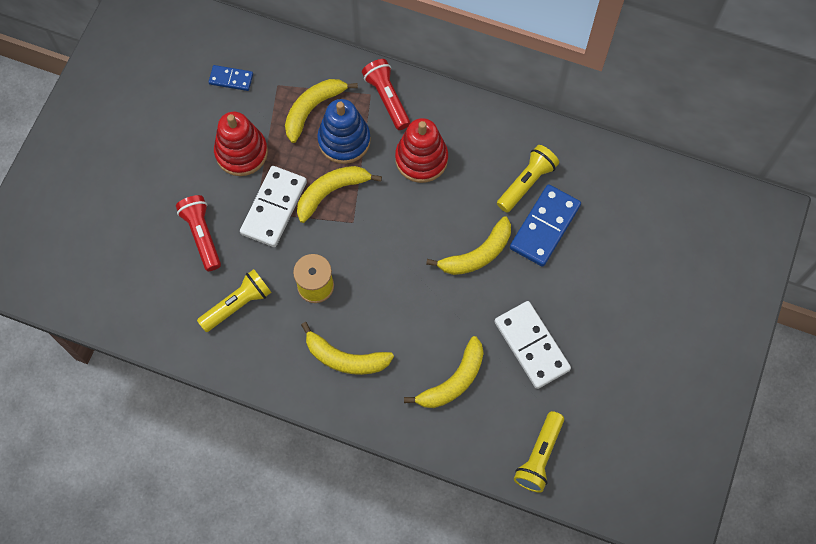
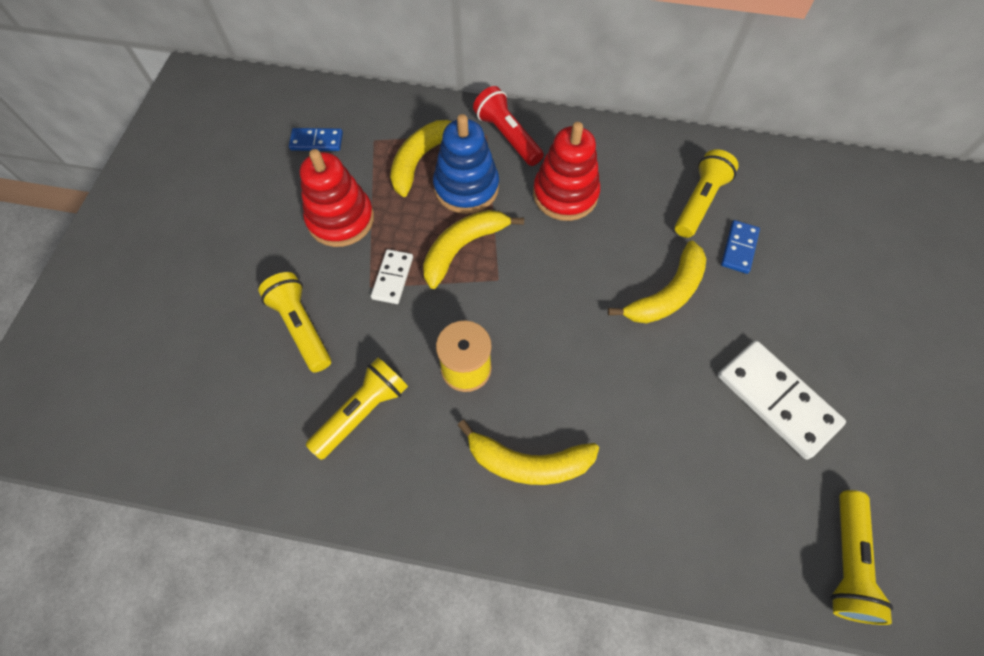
camera: 10 degrees left, 5 degrees down
red flashlight [176,195,221,271] -> yellow flashlight [258,272,331,372]
white domino [240,166,307,247] -> white domino [371,249,413,304], size x0.55
yellow banana [404,336,484,408] -> none
blue domino [510,184,581,267] -> blue domino [721,220,760,274], size x0.55

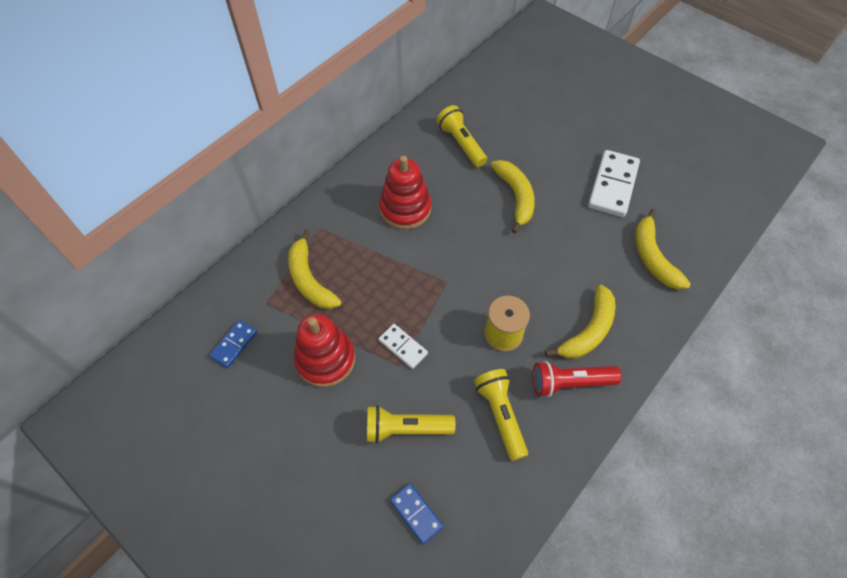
camera: 60 degrees left, 5 degrees down
yellow banana [423,210,524,289] -> yellow banana moved to [635,209,691,290]
blue stacking toy [433,114,499,214] -> none
red flashlight [473,86,544,166] -> red flashlight moved to [533,361,622,397]
white domino [718,341,846,459] -> white domino turned 60 degrees counterclockwise [588,150,640,217]
blue domino [721,220,760,274] -> blue domino moved to [390,483,444,545]
yellow flashlight [830,490,893,625] -> none

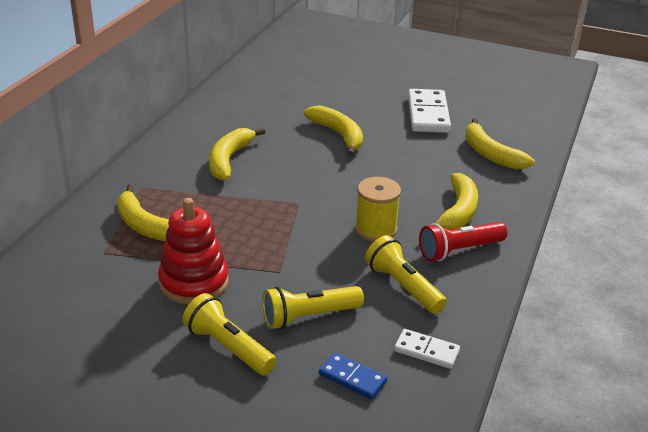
camera: 20 degrees left, 25 degrees down
blue domino [209,320,257,368] -> none
white domino [378,324,428,369] -> white domino moved to [394,329,460,369]
red stacking toy [379,156,431,230] -> yellow banana [209,128,265,181]
yellow flashlight [437,105,487,167] -> yellow flashlight moved to [182,293,276,375]

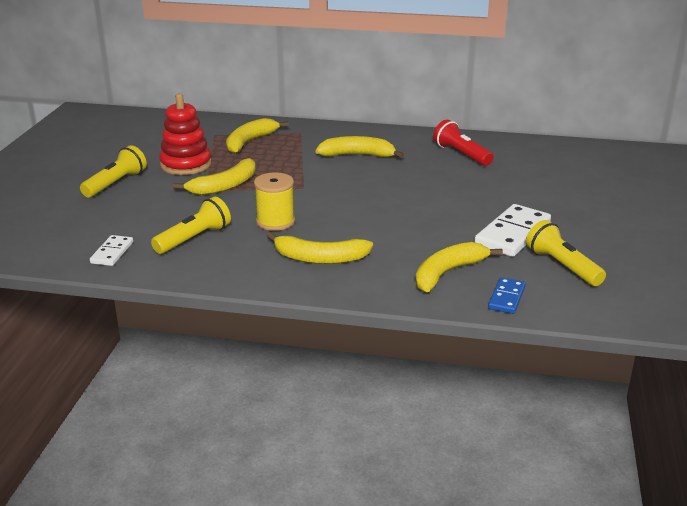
camera: 80 degrees right, 5 degrees down
yellow flashlight [262,286,364,329] -> yellow flashlight moved to [526,220,606,286]
yellow banana [304,105,363,156] -> yellow banana moved to [173,158,256,195]
blue domino [319,353,387,400] -> blue domino moved to [488,277,526,314]
white domino [408,89,451,133] -> white domino turned 45 degrees counterclockwise [474,204,551,257]
red flashlight [419,222,508,261] -> red flashlight moved to [433,120,494,166]

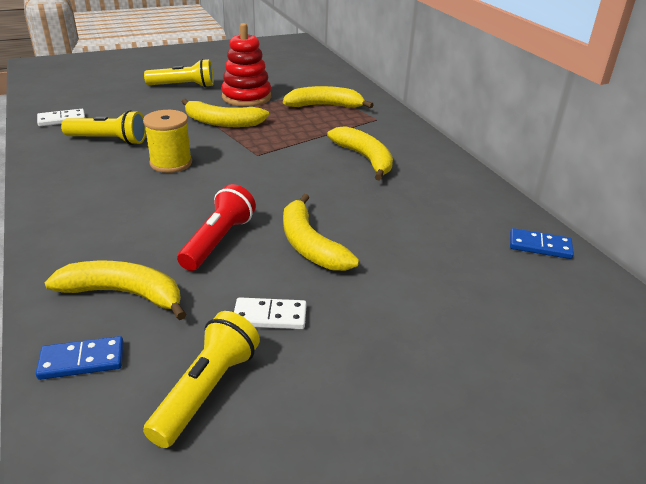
camera: 55 degrees right, 5 degrees up
yellow banana [267,232,373,264] -> yellow banana moved to [283,194,359,271]
red flashlight [433,120,494,166] -> red flashlight moved to [177,184,256,271]
white domino [474,204,551,257] -> white domino [234,297,307,329], size x0.55
none -> blue domino [510,228,574,259]

